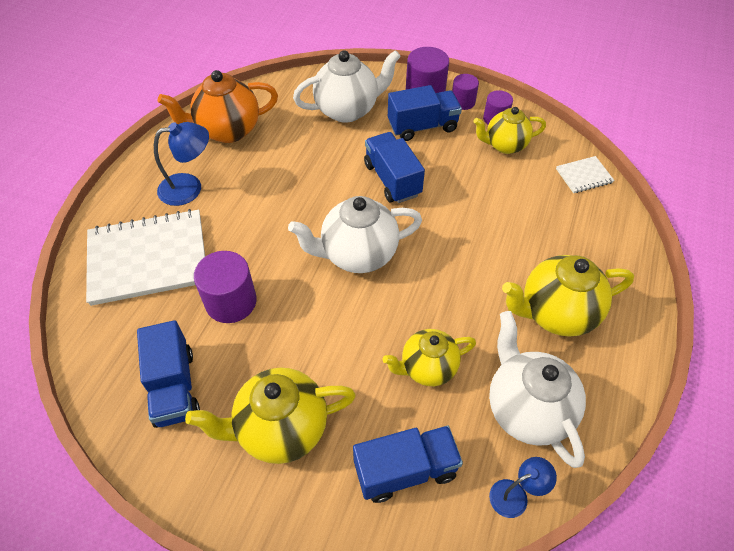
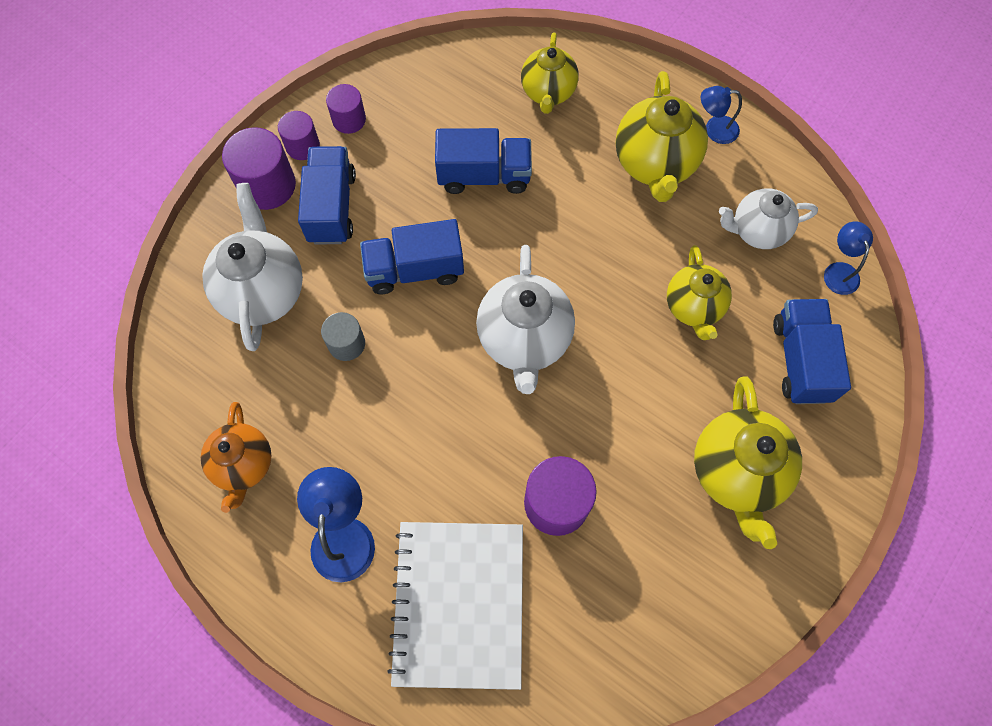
camera: 75 degrees left, 15 degrees up
blue truck [137,320,200,428] -> blue truck moved to [435,128,532,194]
orange teapot [157,70,278,143] -> orange teapot [201,402,271,513], size x0.66
yellow teapot [473,107,546,154] -> yellow teapot moved to [521,32,579,114]
white teapot [489,311,586,468] -> white teapot [719,188,818,249], size x0.66
white notebook [556,156,615,193] -> none
none -> grey cylinder [321,312,365,361]
none -> blue lamp [701,86,742,144]

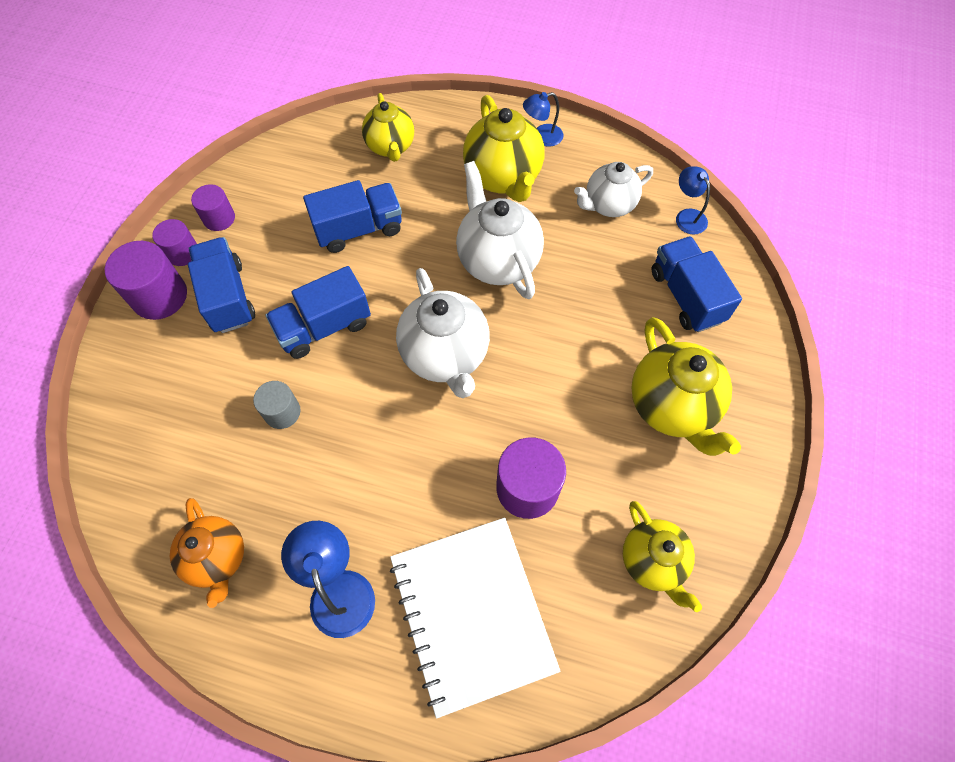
camera: 20 degrees left, 5 degrees down
white teapot [202,183,303,351] -> white teapot moved to [456,161,544,299]
yellow teapot [667,245,732,340] -> yellow teapot moved to [623,501,702,612]

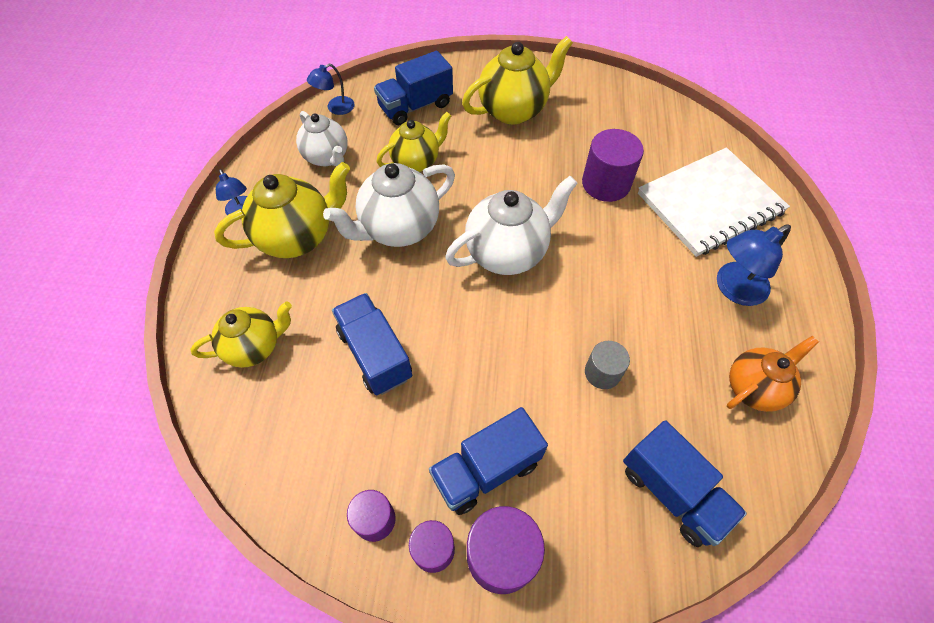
camera: 100 degrees left, 5 degrees down
blue truck [266,266,371,359] -> blue truck moved to [623,420,747,547]
yellow teapot [623,501,702,612] -> yellow teapot moved to [377,112,451,172]

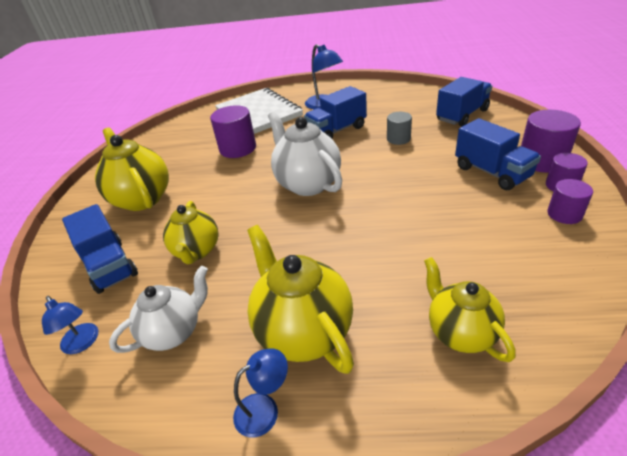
camera: 90 degrees left, 20 degrees down
white teapot [323,163,455,247] -> none
blue truck [332,293,412,395] -> blue truck moved to [304,86,367,139]
yellow teapot [377,112,451,172] -> yellow teapot turned 150 degrees counterclockwise [163,201,218,264]
orange teapot [727,336,819,412] -> none

